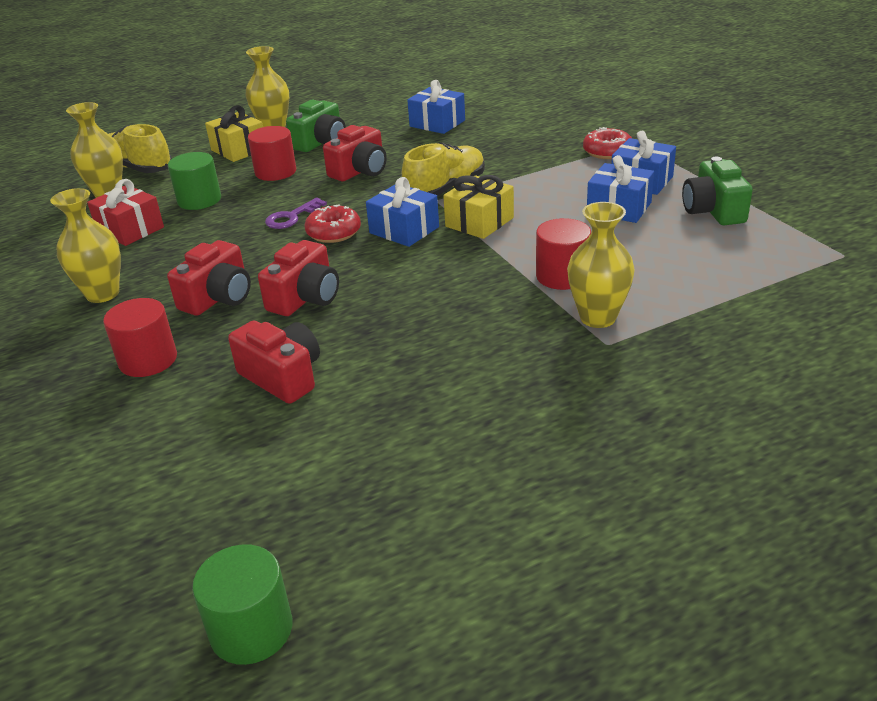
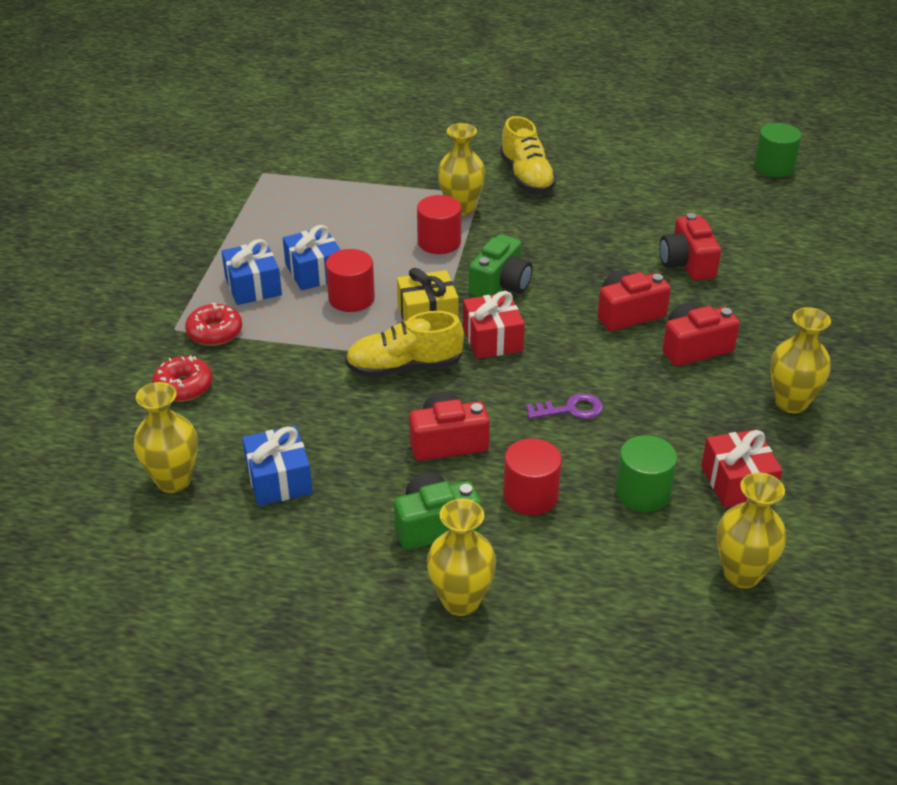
camera: 145 degrees left, 5 degrees up
red cylinder [103,298,177,377] -> red cylinder moved to [326,249,375,312]
yellow shoe [109,124,172,173] -> yellow shoe moved to [500,116,557,194]
yellow gift [205,105,263,162] -> none
red donut [305,204,361,243] -> red donut moved to [152,355,213,402]
blue gift [366,177,439,247] -> red gift [463,291,525,359]
green camera [682,157,753,225] -> green camera moved to [469,234,533,297]
none -> yellow vase [134,382,198,493]

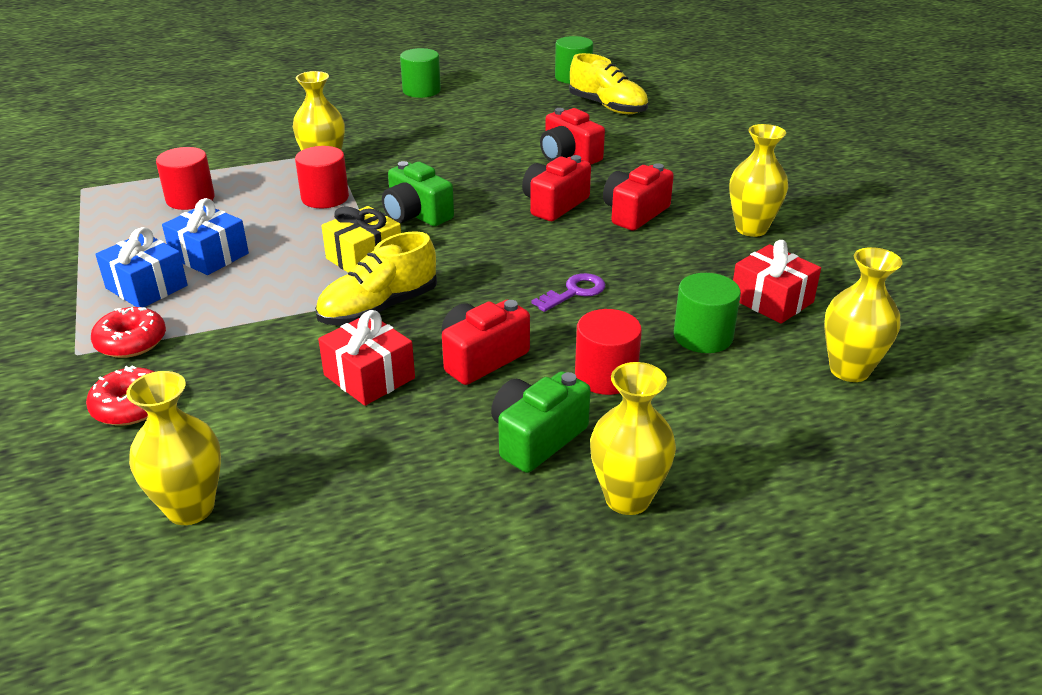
camera: 30 degrees left, 5 degrees down
blue gift [242,426,313,506] -> none
red cylinder [326,249,375,312] -> red cylinder moved to [156,147,215,210]
red gift [463,291,525,359] -> red gift moved to [318,310,415,406]
green camera [469,234,533,297] -> green camera turned 135 degrees clockwise [382,161,454,226]
yellow shoe [500,116,557,194] -> yellow shoe moved to [569,53,648,114]
none -> green cylinder [400,48,441,98]

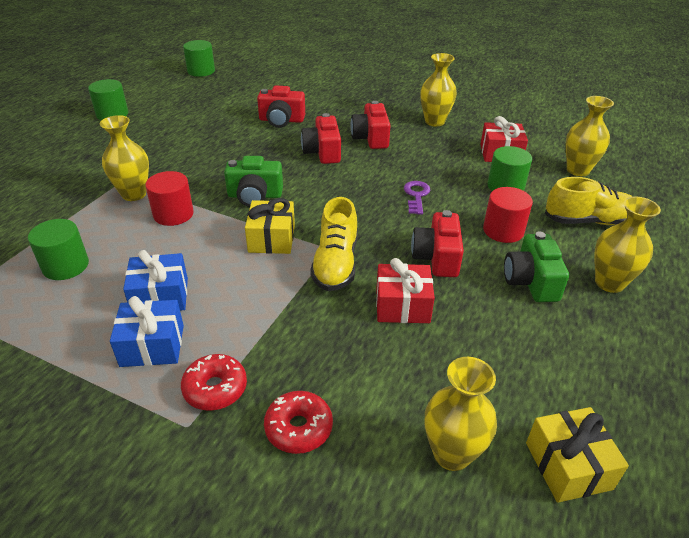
camera: 45 degrees left, 5 degrees up
red cylinder [156,147,215,210] -> green cylinder [28,219,89,280]
yellow shoe [569,53,648,114] -> yellow shoe moved to [545,177,633,225]
none -> yellow gift [526,407,629,503]

